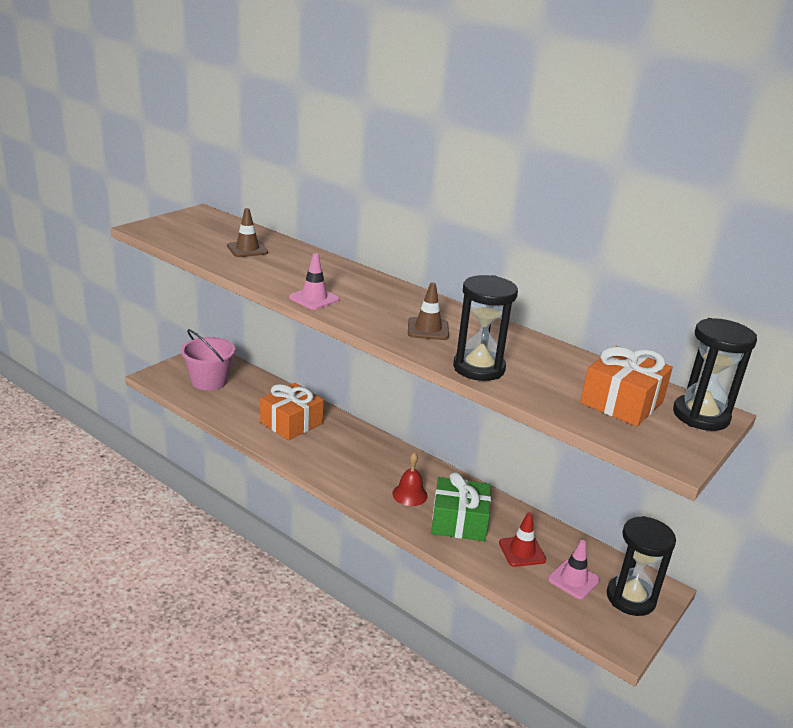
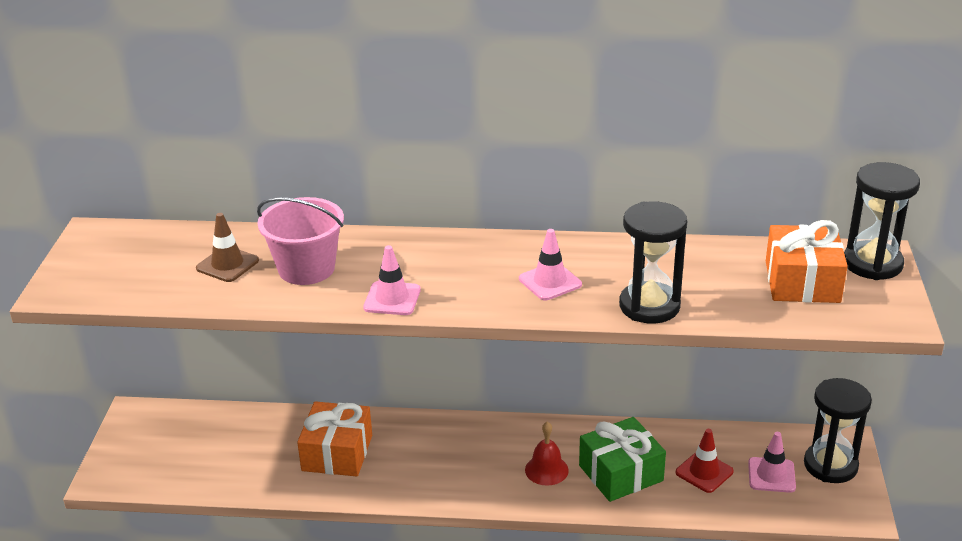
camera: 30 degrees left, 5 degrees up
pink bucket [181,329,235,391] -> pink bucket moved to [257,197,344,285]
brown traffic cone [408,282,449,340] -> pink traffic cone [519,229,582,300]

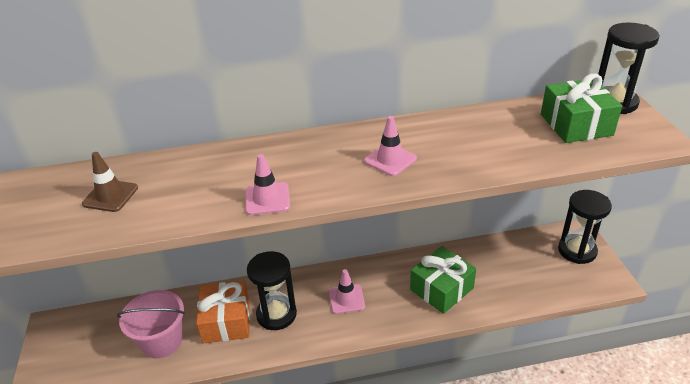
camera: 15 degrees left, 5 degrees up
pink bucket [257,197,344,285] -> pink bucket moved to [117,290,185,358]
red bell [525,422,569,486] -> none
black hourglass [619,201,687,323] -> black hourglass moved to [247,251,297,330]
red traffic cone [676,429,734,493] -> none
pink traffic cone [748,432,796,493] -> pink traffic cone moved to [329,269,365,314]
orange gift [766,220,848,303] -> green gift [541,74,622,143]

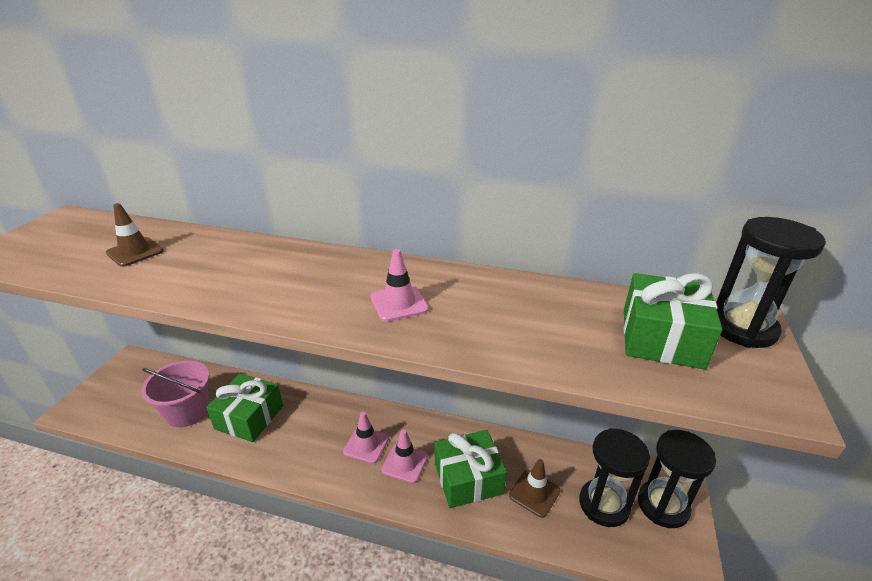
camera: 25 degrees right, 5 degrees down
orange gift [196,281,250,344] -> green gift [206,374,283,442]
pink traffic cone [245,154,290,215] -> pink traffic cone moved to [381,429,428,483]
black hourglass [247,251,297,330] -> black hourglass moved to [579,428,650,527]
none -> brown traffic cone [509,459,561,518]

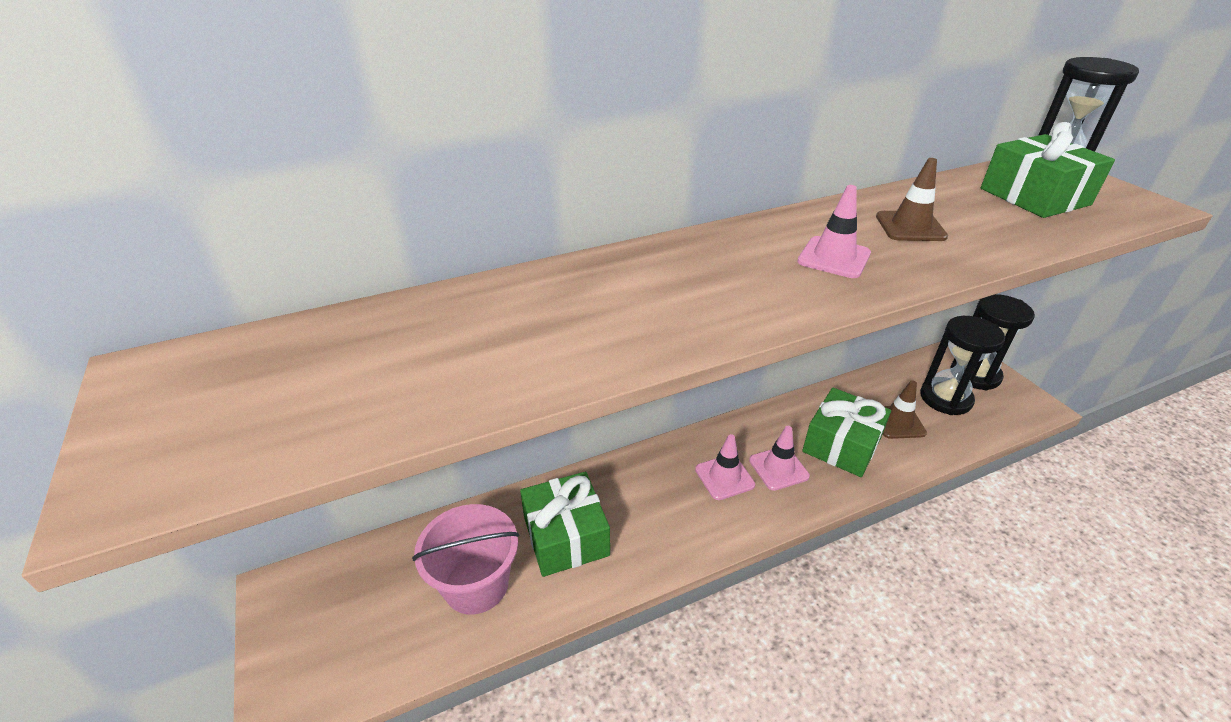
camera: 40 degrees left, 5 degrees up
brown traffic cone [106,203,164,267] -> brown traffic cone moved to [876,158,948,241]

